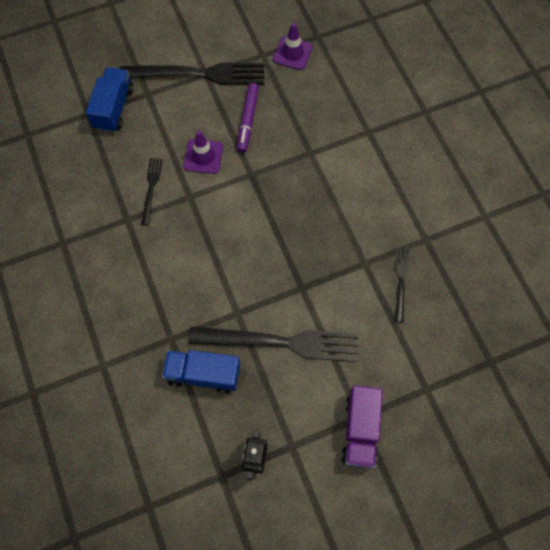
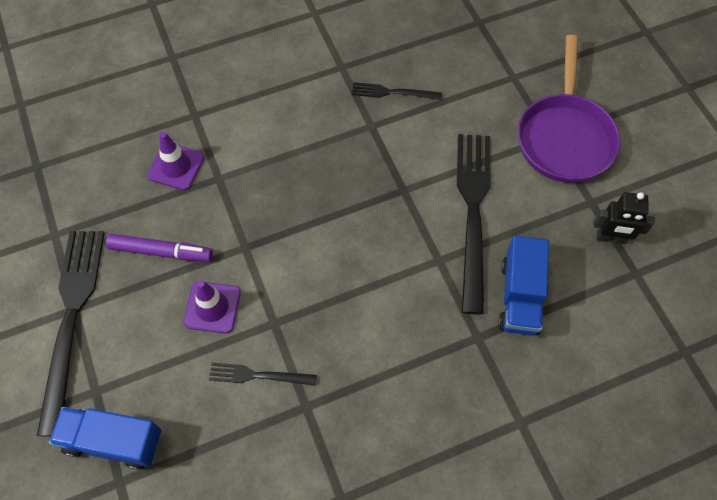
camera: 90 degrees left, 5 degrees down
purple traffic cone [273,23,313,70] -> purple traffic cone moved to [147,132,205,190]
purple truck [341,385,383,468] -> purple pan [518,35,620,183]

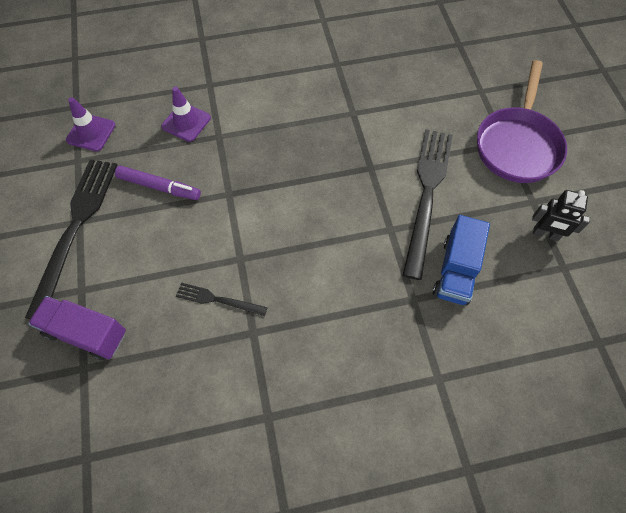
camera: 10 degrees right, 0 degrees up
blue truck [49,407,161,470] -> purple truck [28,296,126,361]
purple traffic cone [183,280,241,333] -> purple traffic cone moved to [66,98,116,151]
black fork [352,82,442,100] -> none

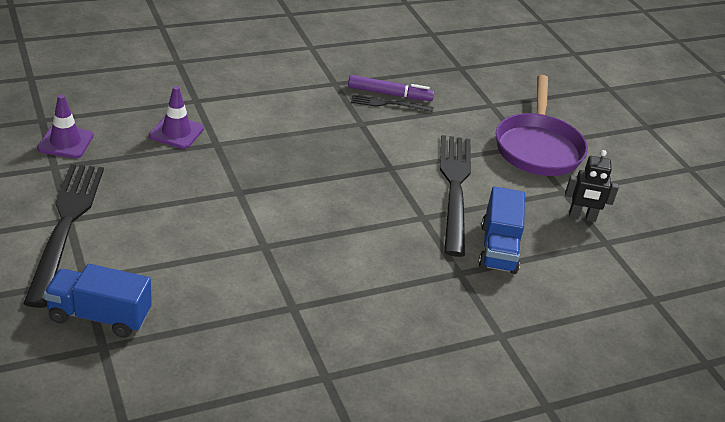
camera: 15 degrees left, 25 degrees down
purple truck [28,296,126,361] -> blue truck [44,264,152,338]
purple marker [115,166,201,200] -> purple marker moved to [348,75,434,101]
black fork [176,283,268,316] -> black fork moved to [351,94,433,112]

